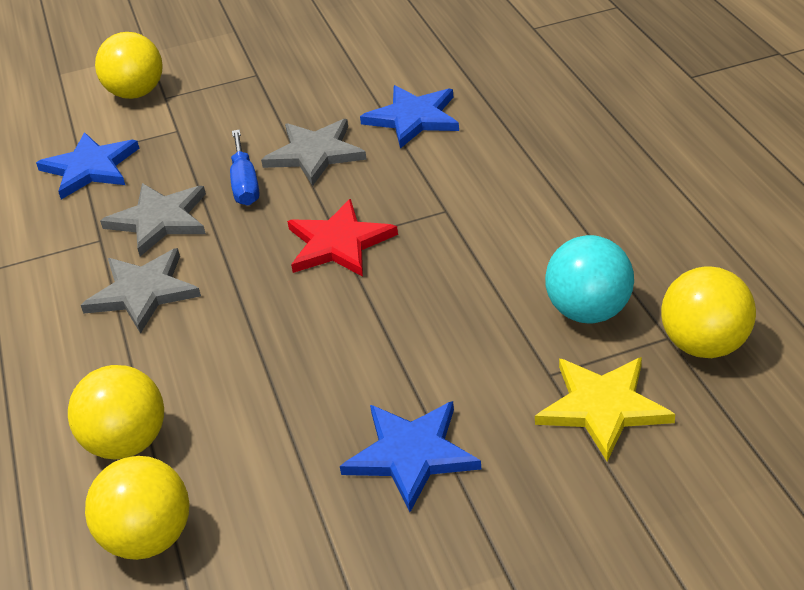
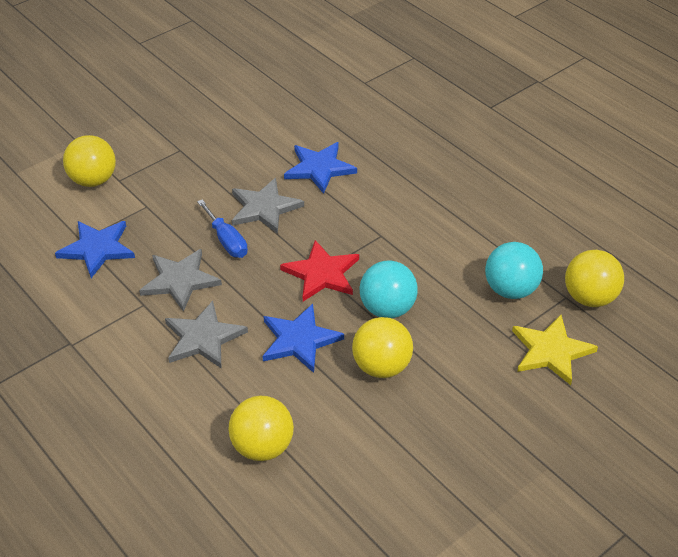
camera: 25 degrees left, 5 degrees up
yellow ball [85,456,190,560] -> yellow ball moved to [352,317,413,378]
blue star [340,401,481,512] -> blue star moved to [262,304,344,373]
none -> turquoise ball [360,261,418,318]

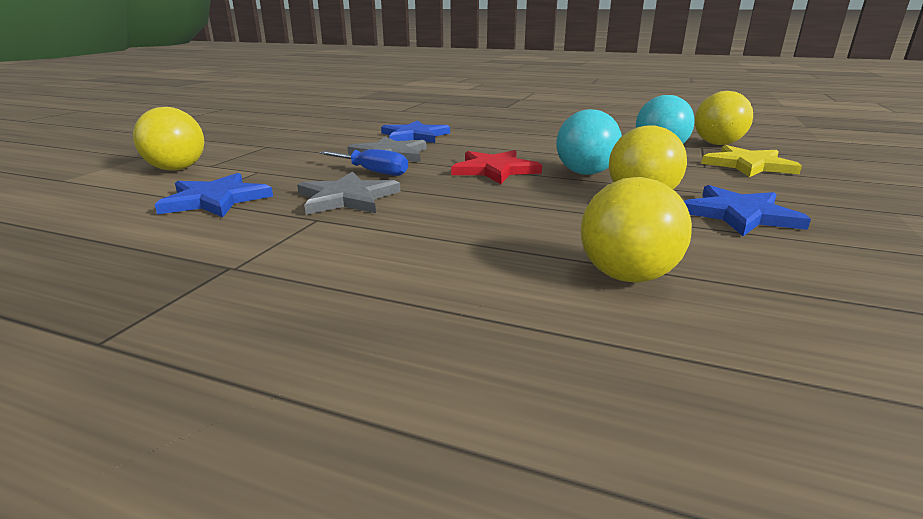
camera: 30 degrees left, 20 degrees down
grey star [165,301,248,368] -> none
blue star [262,304,344,373] -> blue star moved to [684,185,811,236]

